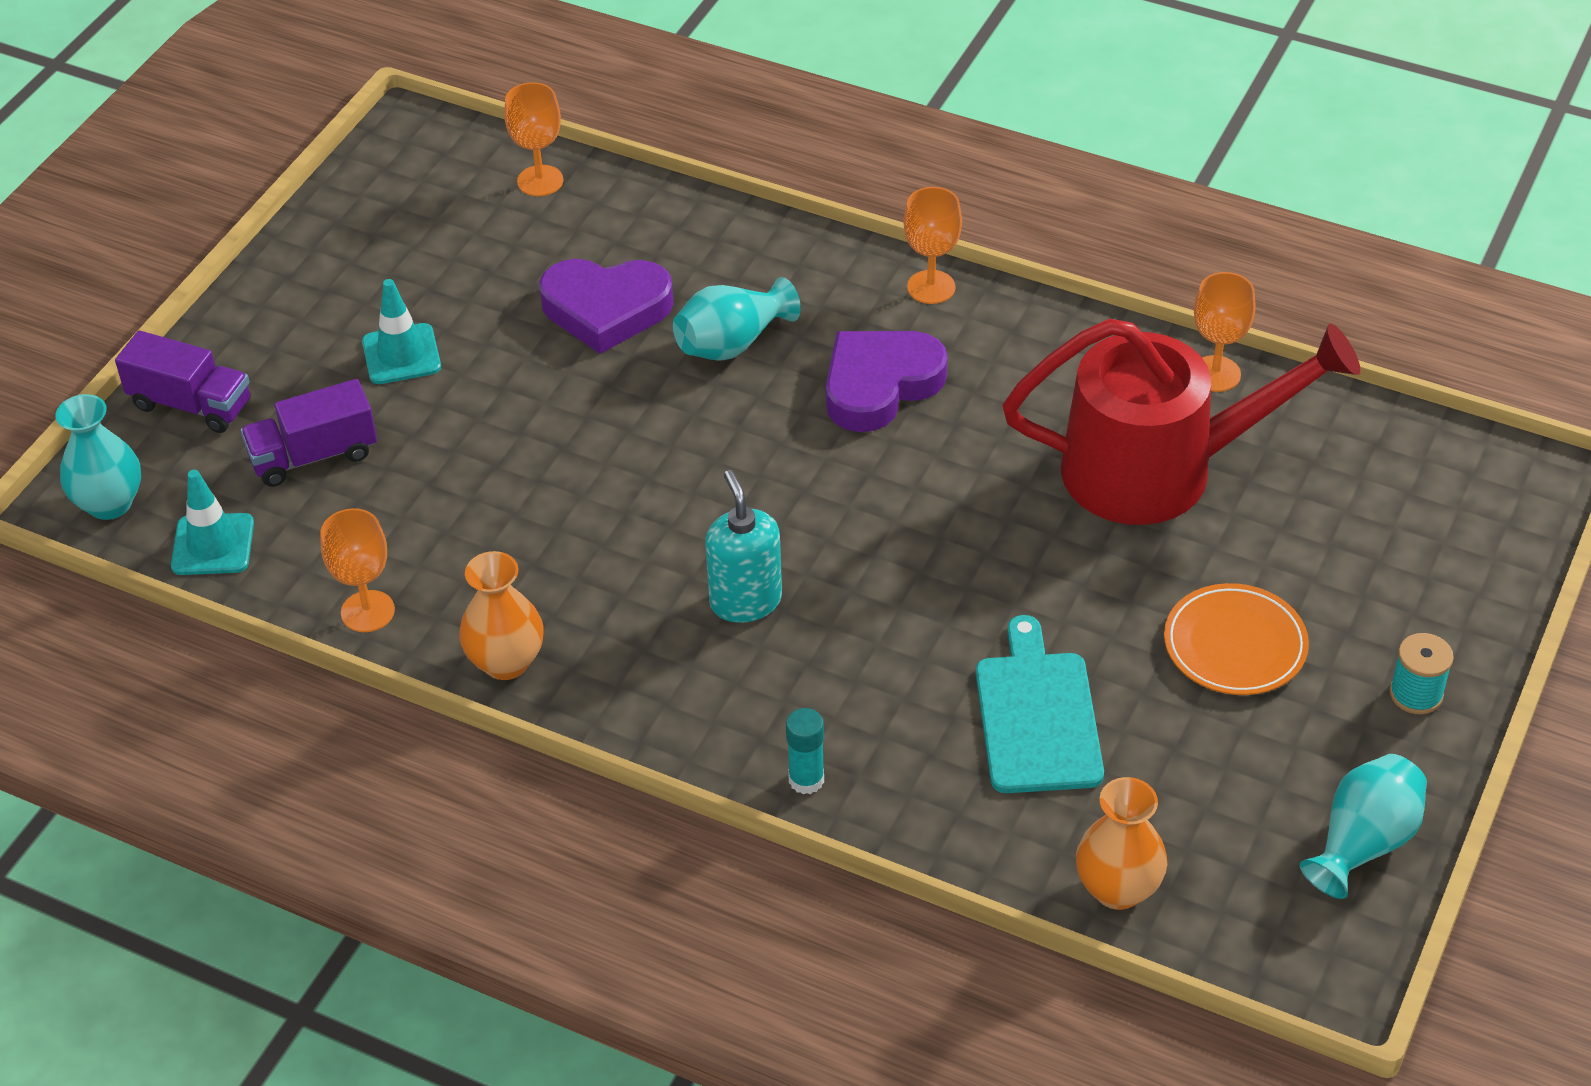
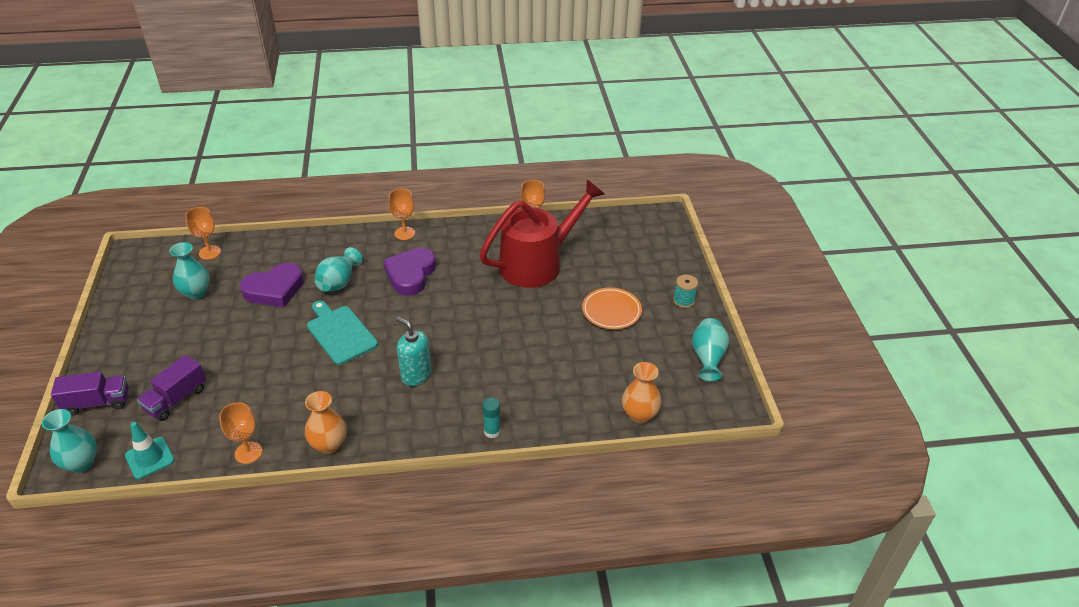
camera: 35 degrees left, 5 degrees down
turquoise traffic cone [362,279,441,384] -> none
turquoise cutting board [976,615,1104,793] -> turquoise cutting board moved to [307,301,378,365]
none -> turquoise vase [169,242,210,299]

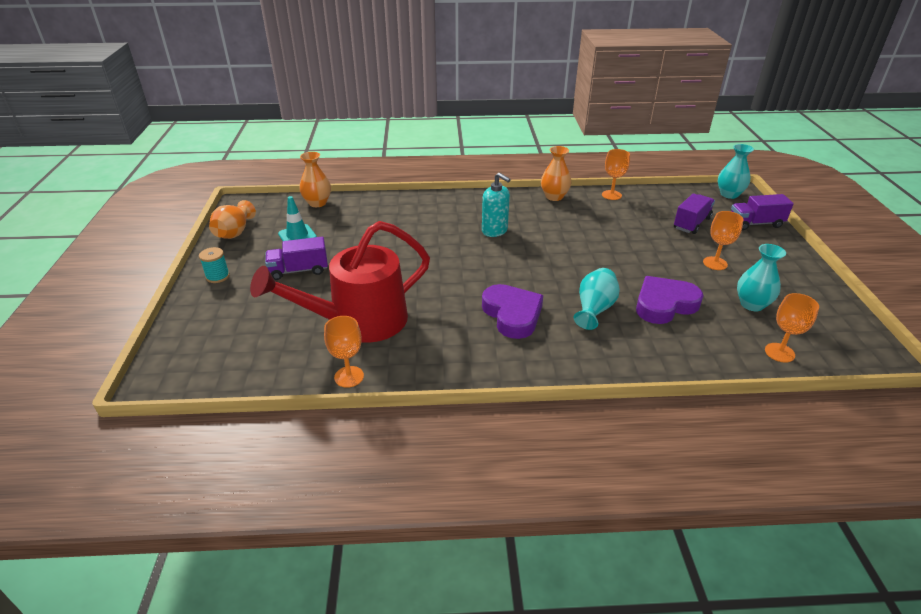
camera: 175 degrees left, 5 degrees down
turquoise traffic cone [125,422,174,479] -> turquoise traffic cone moved to [278,196,317,241]
turquoise cutting board [307,301,378,365] -> none
purple heart [383,248,436,296] -> purple heart turned 45 degrees counterclockwise [482,284,543,339]
orange goblet [388,189,415,240] -> orange goblet moved to [703,211,743,270]
turquoise glue stick [482,397,501,438] -> none
orange plate [582,287,642,329] -> purple truck [265,237,328,280]
turquoise vase [692,318,729,381] -> orange vase [209,200,256,239]

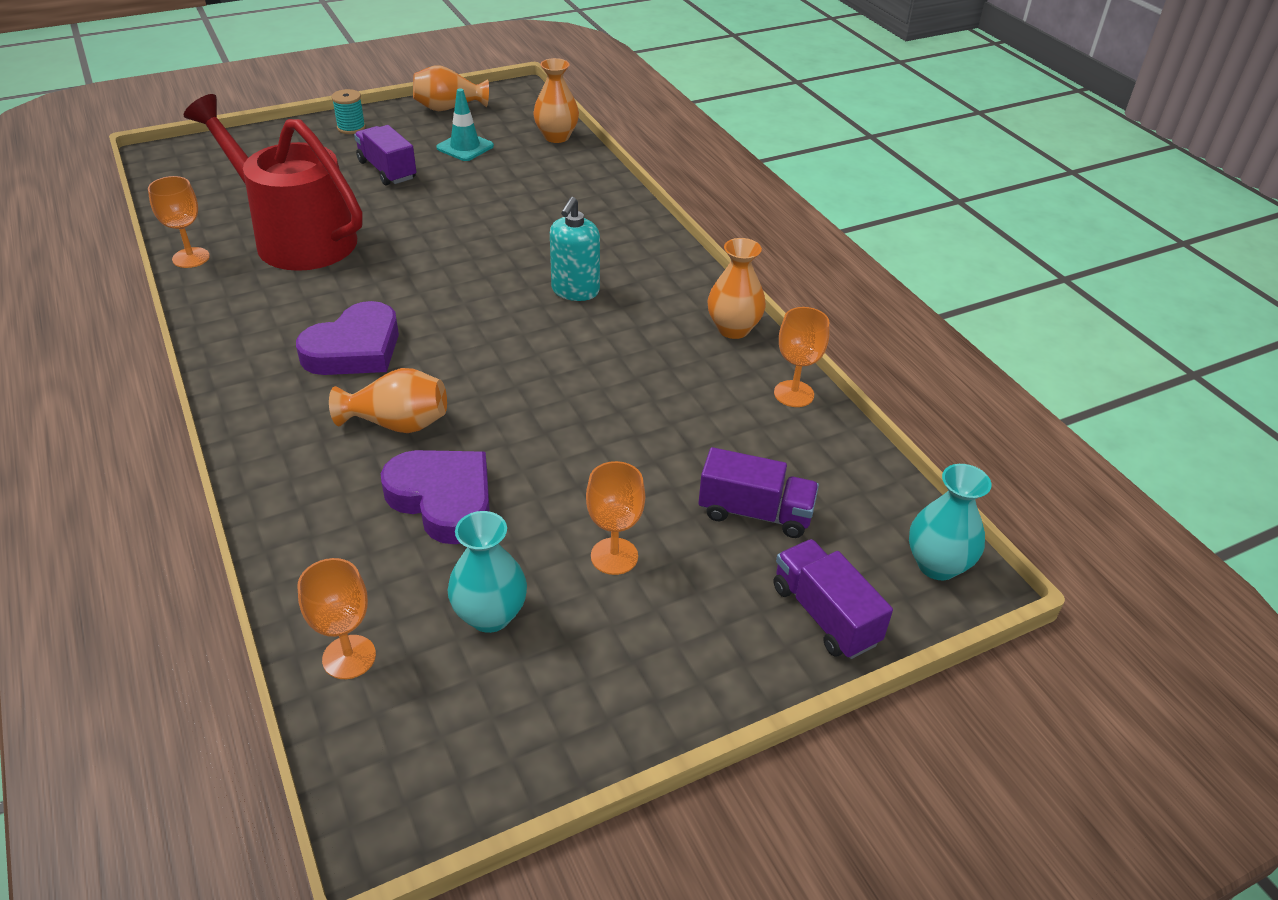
camera: 65 degrees right, 5 degrees up
turquoise vase [574,268,620,330] -> orange vase [329,368,447,433]

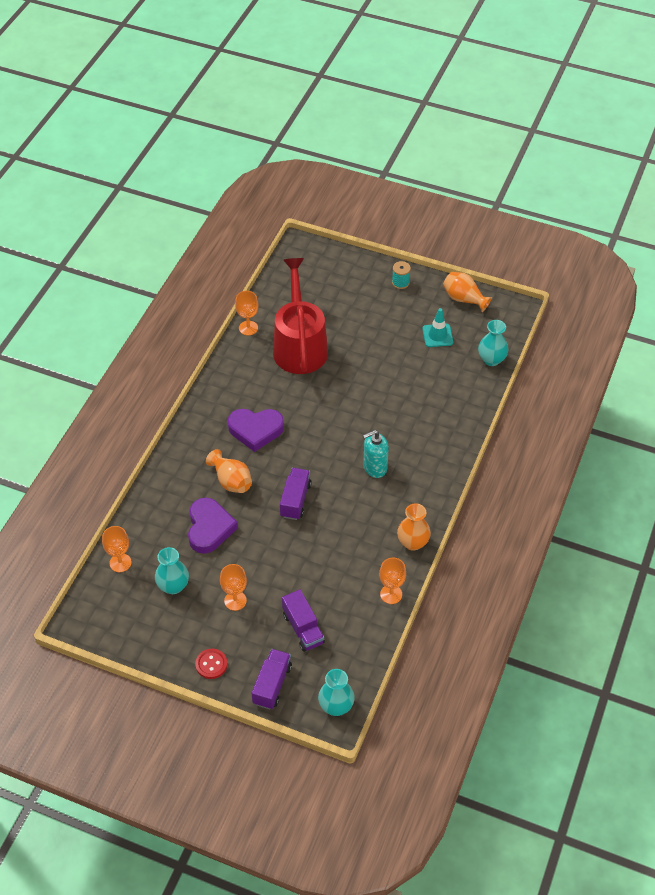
camera: 50 degrees right, 10 degrees up
purple truck [354,125,416,186] -> purple truck moved to [280,468,312,520]
orange vase [533,58,579,143] -> turquoise vase [478,320,509,366]
none -> red button [195,649,227,679]

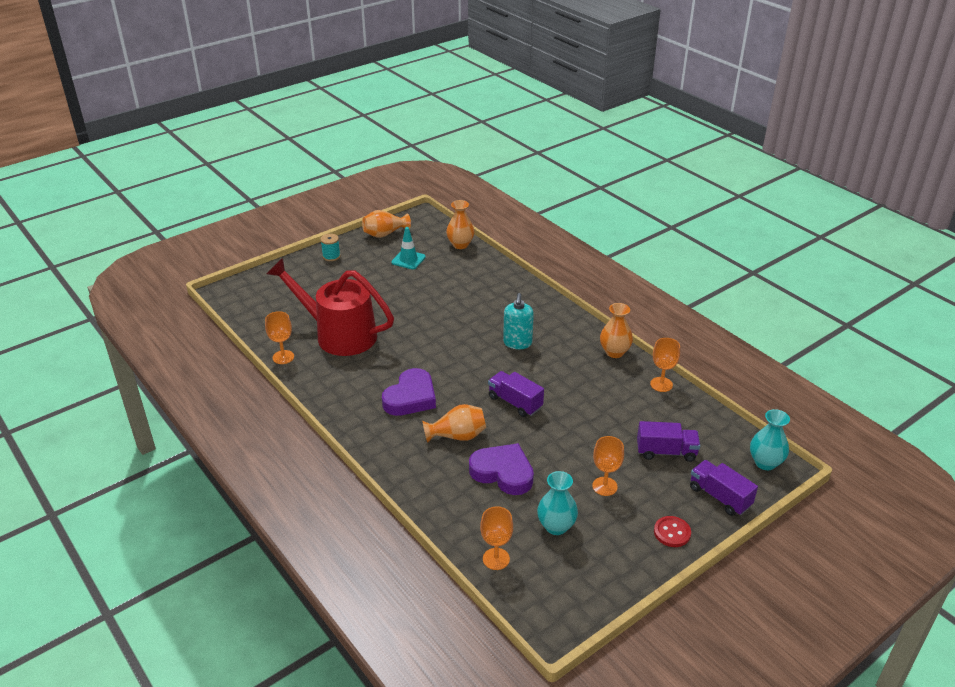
camera: 60 degrees left, 15 degrees down
turquoise vase [478,320,509,366] -> orange vase [446,200,474,249]

